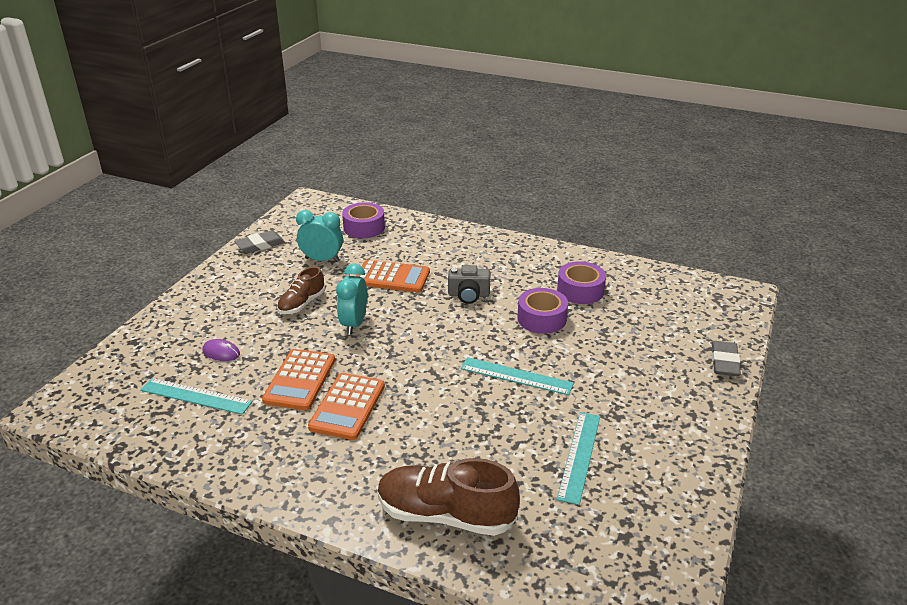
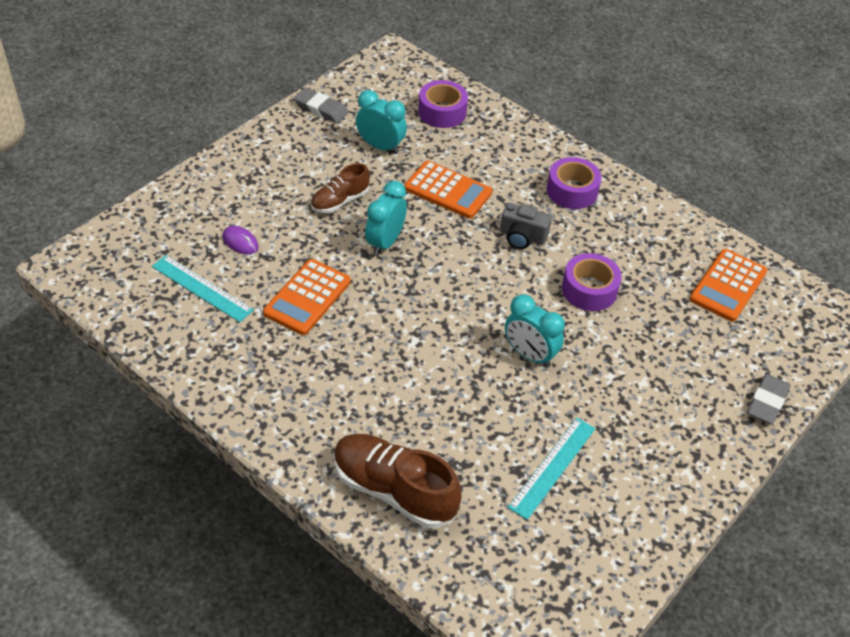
camera: 15 degrees right, 15 degrees up
grey eraser [234,230,285,253] -> grey eraser turned 45 degrees clockwise [294,87,348,123]
orange calculator [308,373,385,440] -> orange calculator moved to [690,249,767,322]
turquoise ruler [461,357,574,395] -> turquoise clock [505,294,565,367]
purple tape [557,261,606,304] -> purple tape moved to [547,157,602,209]

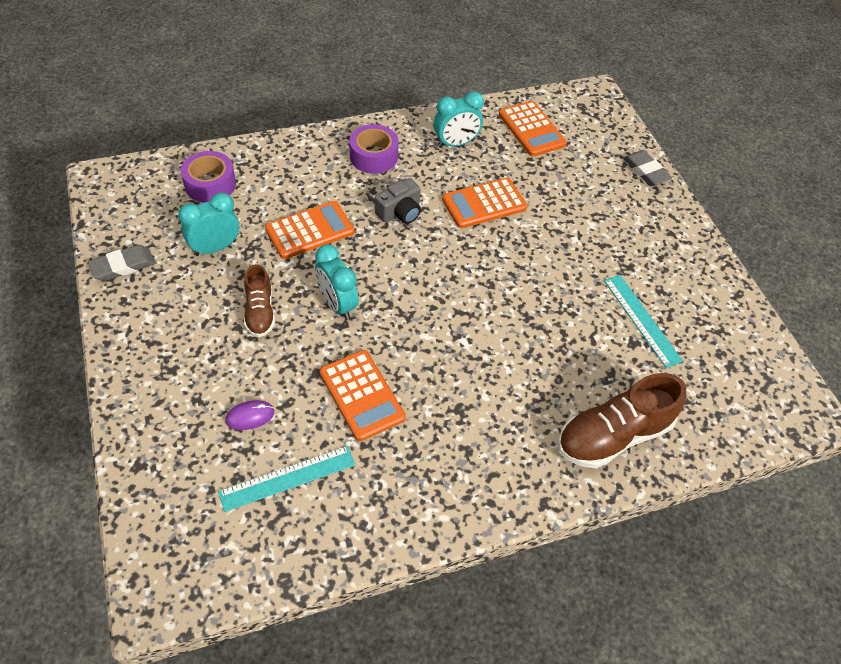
camera: 60 degrees left, 5 degrees up
turquoise clock [505,294,565,367] -> turquoise clock moved to [434,91,484,148]
purple tape [562,253,622,311] -> orange calculator [442,178,527,228]

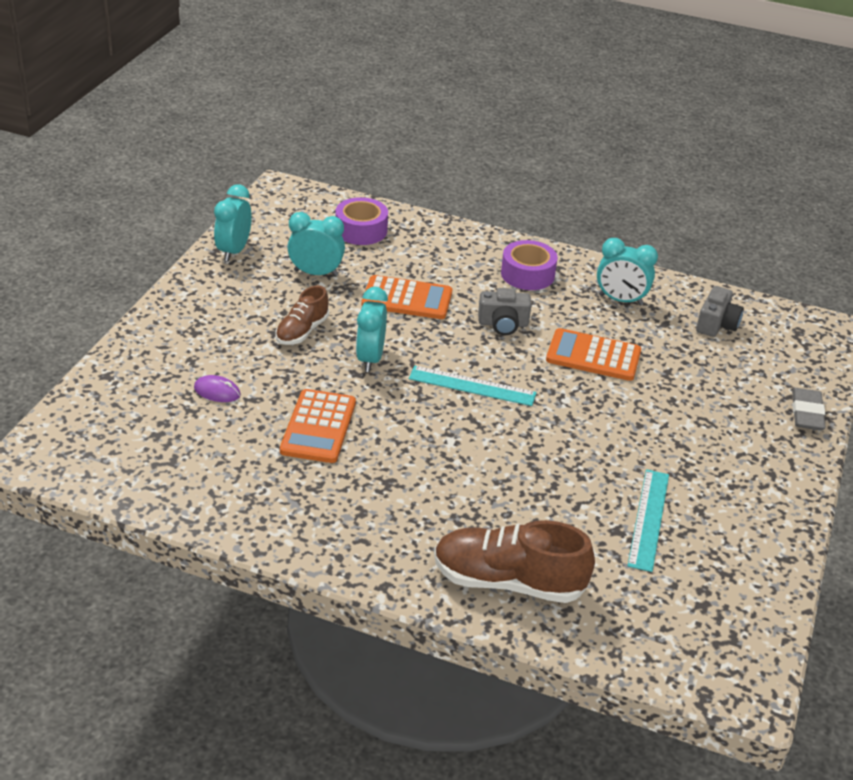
camera: 40 degrees right, 15 degrees down
grey eraser [88,245,155,281] -> turquoise clock [214,184,252,262]
turquoise ruler [218,446,355,512] -> turquoise ruler moved to [409,366,537,406]
orange calculator [499,101,567,157] -> grey camera [696,286,744,337]

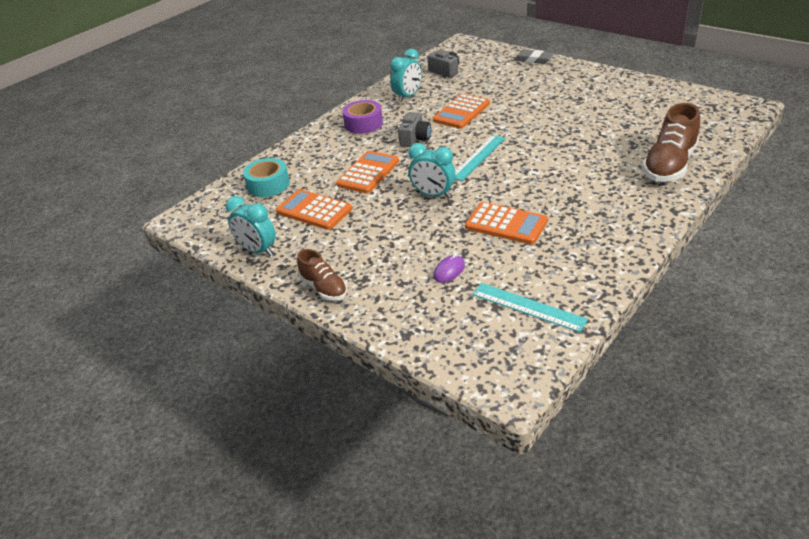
camera: 65 degrees left, 0 degrees up
brown shoe [275,286,329,345] -> brown shoe moved to [297,249,347,300]
turquoise clock [287,212,345,277] -> orange calculator [276,189,352,230]
purple tape [335,197,388,245] -> turquoise tape [243,158,290,197]
turquoise ruler [627,469,669,572] -> turquoise ruler moved to [472,283,588,332]

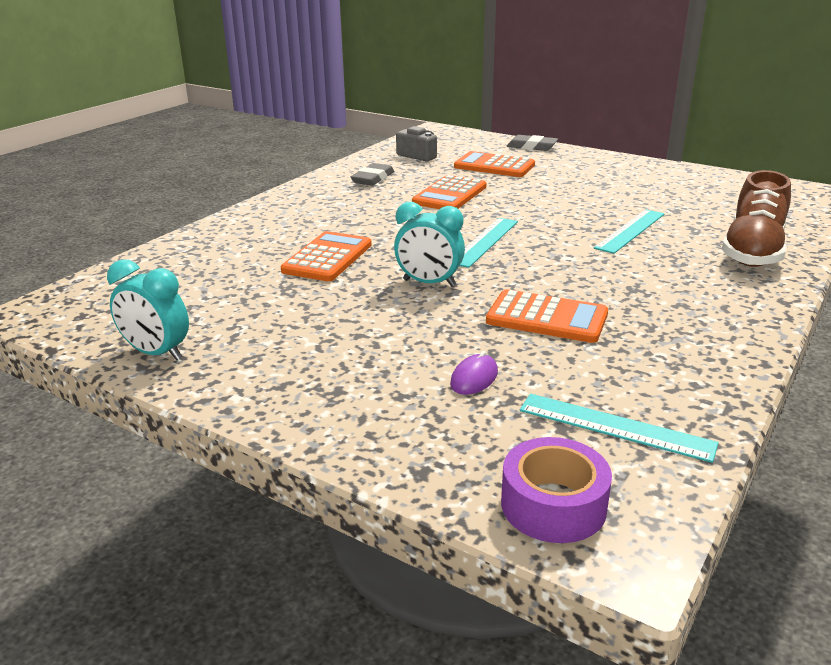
camera: 10 degrees left, 10 degrees down
turquoise tape [243,158,290,197] -> none
orange calculator [276,189,352,230] -> orange calculator moved to [454,151,535,177]
brown shoe [297,249,347,300] -> none
purple tape [342,100,383,134] -> purple tape moved to [501,437,612,543]
turquoise clock [390,49,422,102] -> grey eraser [351,163,394,186]
grey camera [398,112,431,147] -> none
none -> turquoise ruler [594,209,665,254]

